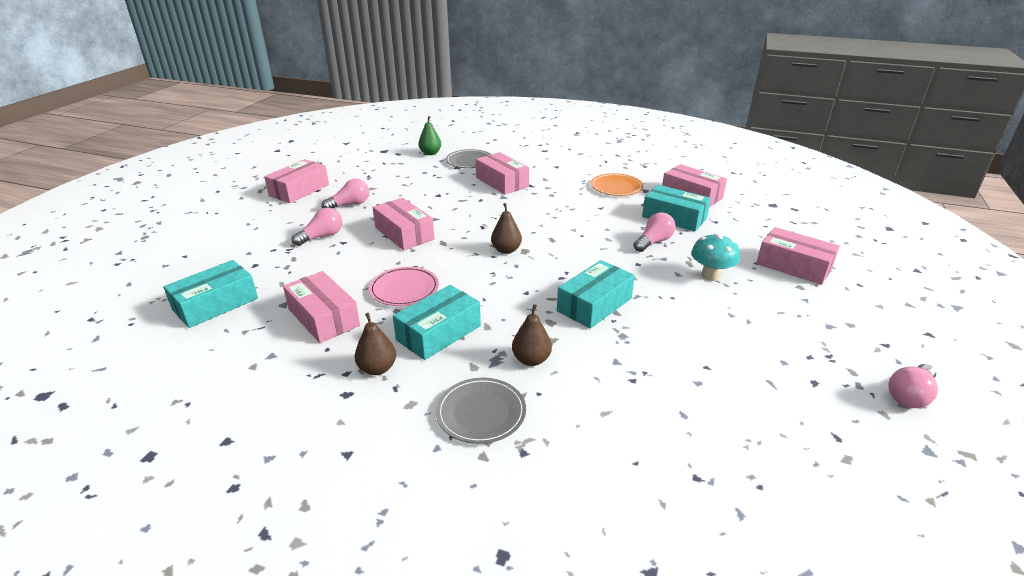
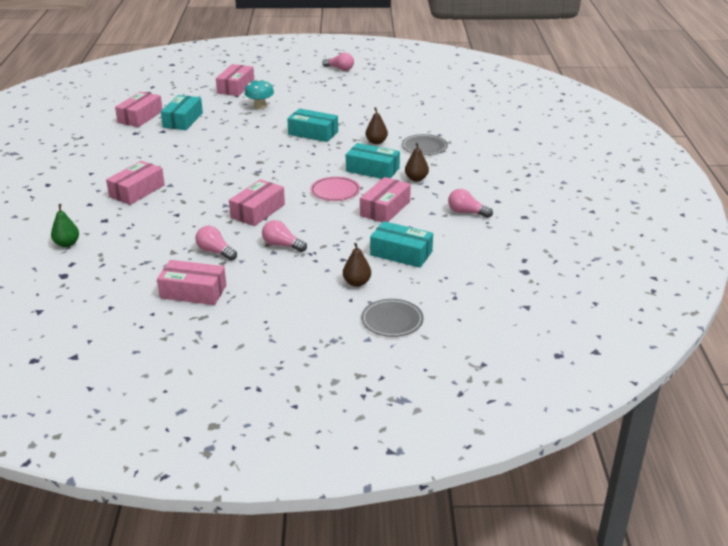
camera: 110 degrees left, 0 degrees up
grey plate [446,149,491,168] -> grey plate moved to [361,299,424,337]
brown pear [491,203,522,254] -> brown pear moved to [343,243,371,287]
orange plate [591,173,643,196] -> none
pink light bulb [634,212,676,252] -> pink light bulb moved to [448,189,493,218]

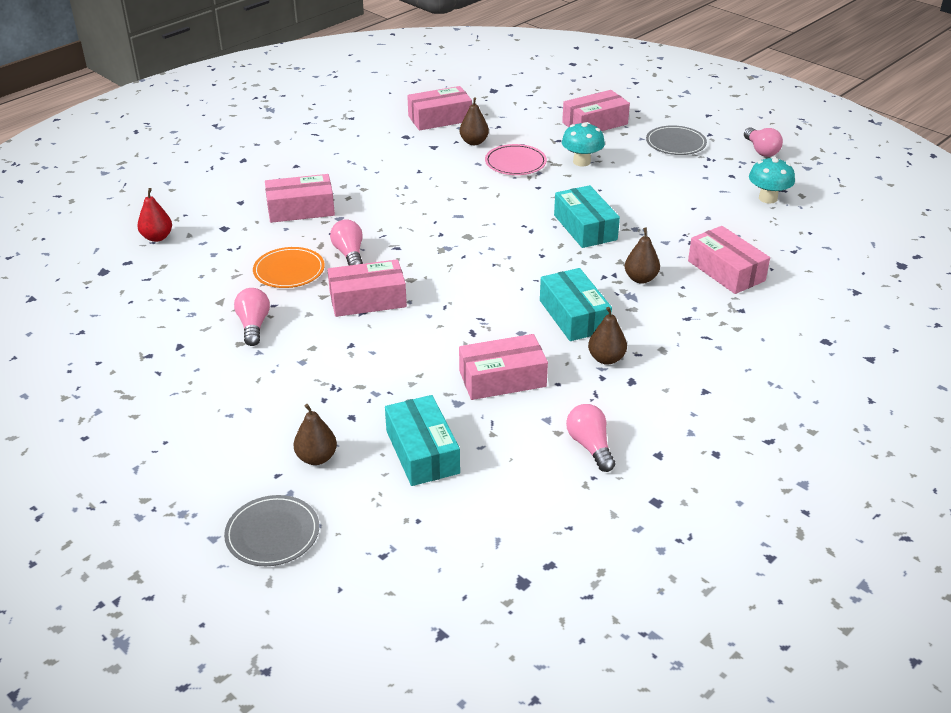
camera: 45 degrees right, 5 degrees up
green pear [51,204,79,247] -> red pear [138,188,172,242]
pink box [157,260,226,305] -> pink box moved to [688,226,770,294]
turquoise box [161,95,203,130] -> brown pear [459,97,489,145]
pink light bulb [262,220,307,252] -> pink light bulb moved to [330,219,363,266]
pink plate [310,176,360,201] -> pink plate moved to [485,144,547,175]
grey plate [402,134,448,155] -> grey plate moved to [646,125,707,155]
none -> orange plate [253,247,325,288]
none -> turquoise mushroom [749,157,795,204]

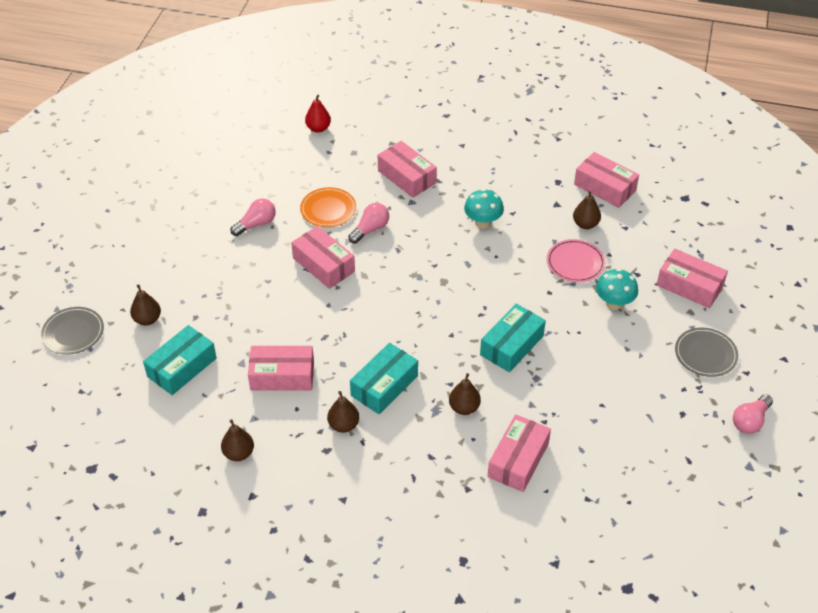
camera: 60 degrees right, 10 degrees up
pink box [459,334,548,400] -> pink box turned 45 degrees counterclockwise [248,346,314,390]
pink light bulb [566,404,615,472] -> brown pear [221,419,254,461]
turquoise mushroom [749,157,795,204] -> turquoise mushroom moved to [464,189,504,228]

